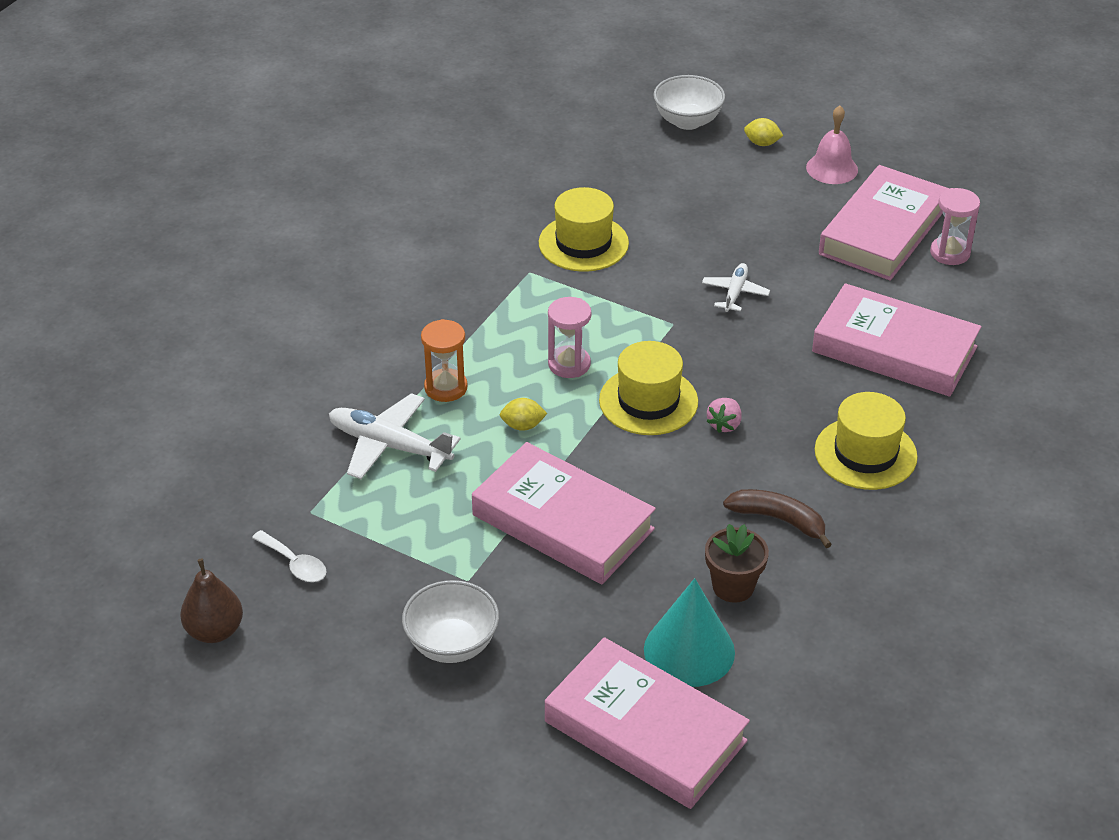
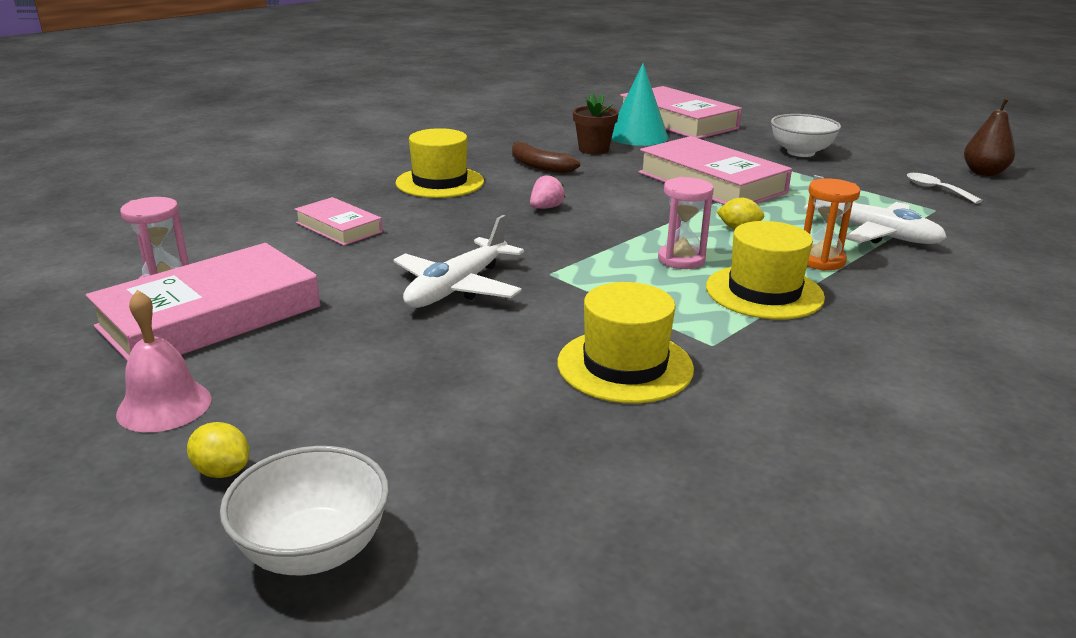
camera: 165 degrees left, 15 degrees down
yellow hat [599,341,698,435] -> yellow hat moved to [706,221,825,319]
white plane [702,263,770,312] -> white plane [393,215,524,308], size x1.72
pink book [812,283,981,397] -> pink book [294,197,383,246], size x0.54

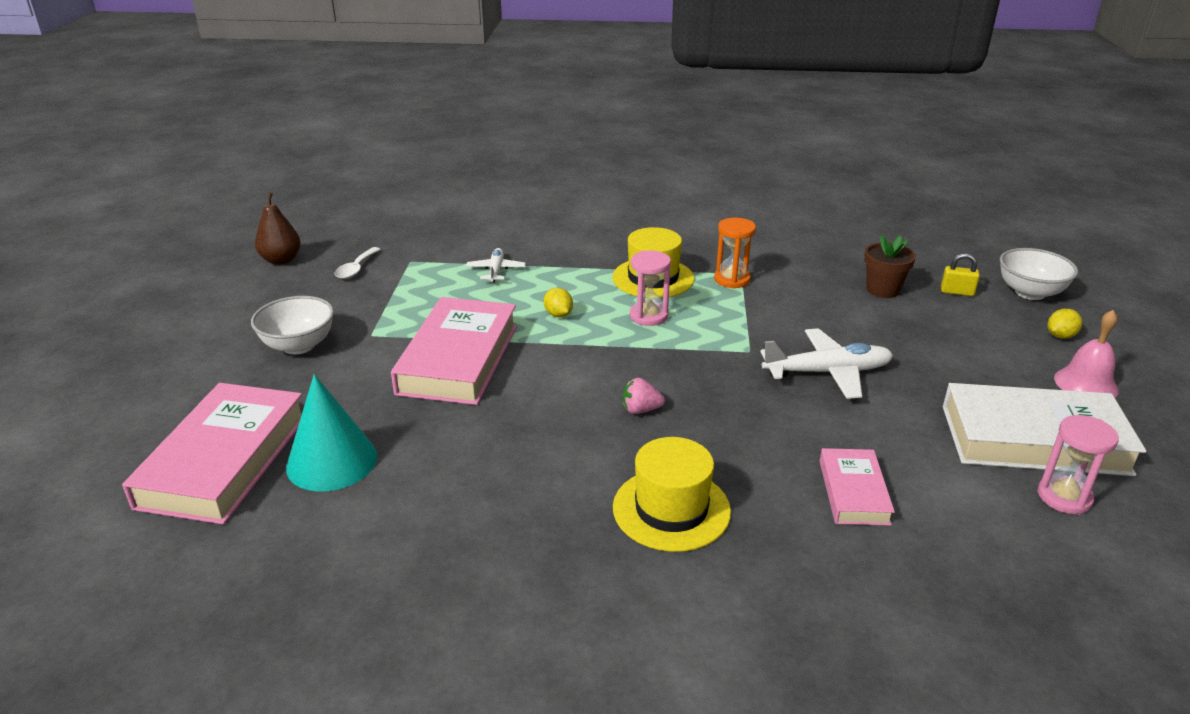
camera: 130 degrees left, 5 degrees up
pink book [86,243,320,361] -> white book [943,383,1146,476]
yellow lemon [187,422,249,478] -> yellow lemon turned 60 degrees clockwise [1048,309,1082,339]
brown banana [512,141,580,173] -> none
yellow hat [557,282,694,403] -> none
brown flower pot [573,93,619,155] -> brown flower pot moved to [864,236,916,298]
white plane [803,175,947,244] -> white plane [466,248,526,282], size x0.58
orange hourglass [804,178,860,271] -> orange hourglass moved to [714,218,756,289]
none -> yellow padlock [941,253,980,296]

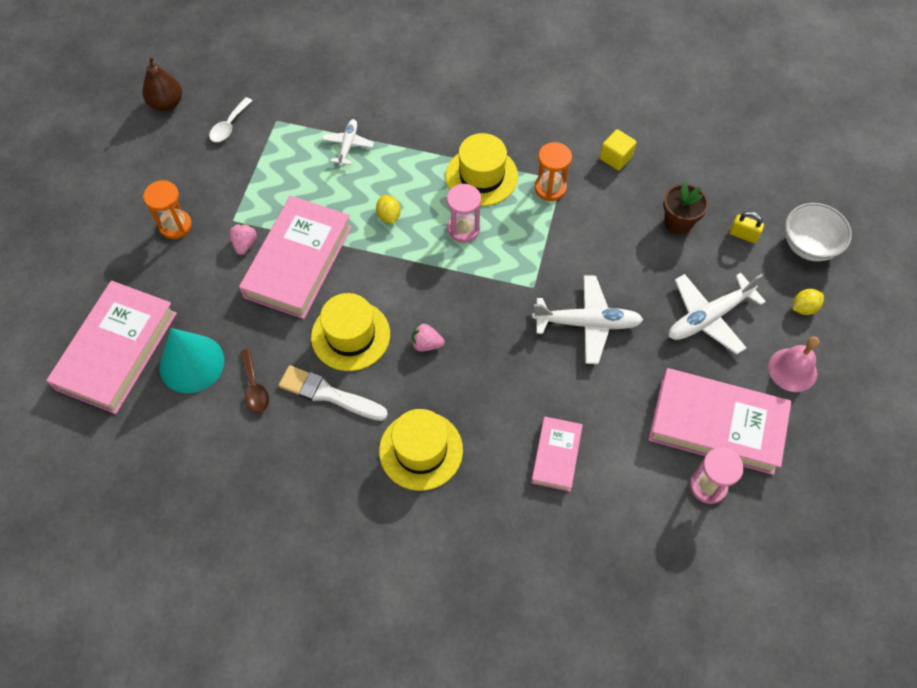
camera: 10 degrees right, 30 degrees up
white bowl [251,296,334,354] -> orange hourglass [143,180,192,239]
white book [943,383,1146,476] -> pink book [649,368,791,475]
none -> pink strawberry [229,224,257,255]
none -> brown spoon [240,349,269,413]
none -> white brush [278,365,388,421]
none -> yellow hat [311,293,390,371]
none -> yellow cube [600,129,637,170]
none -> white plane [669,273,766,355]

